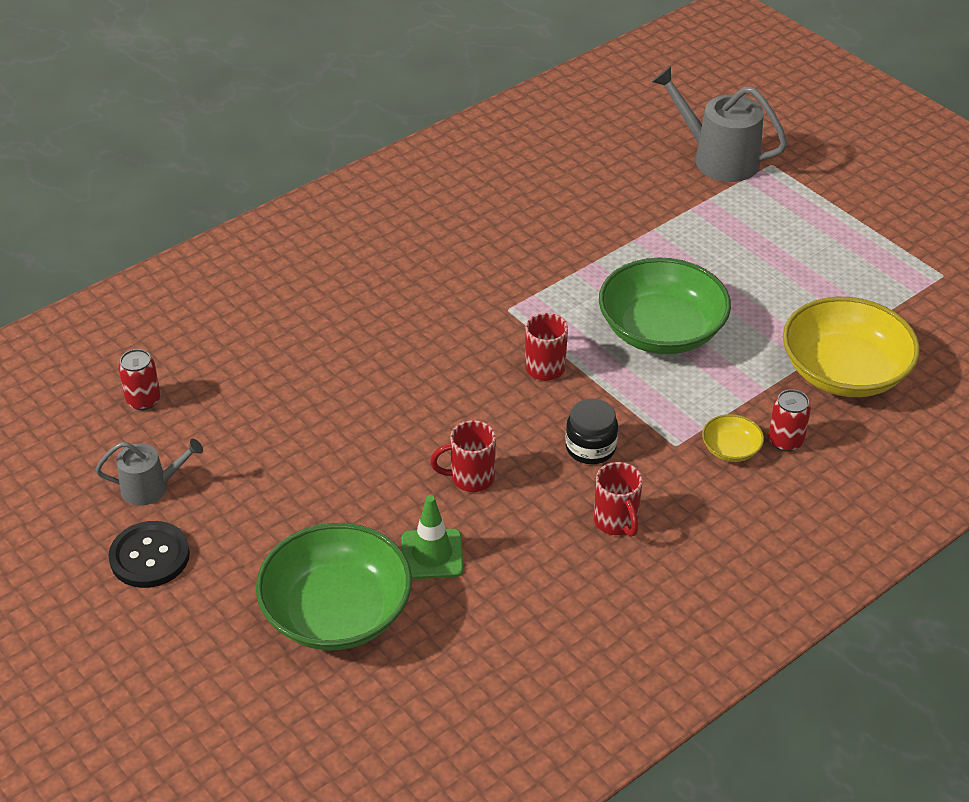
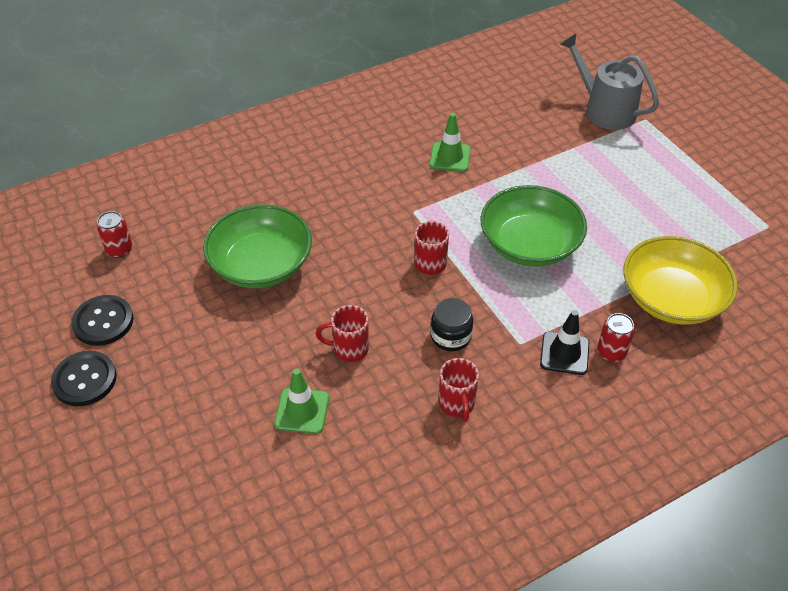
camera: 10 degrees right, 5 degrees up
grey watering can [95,439,203,506] -> black button [71,295,133,346]
green bowl [256,523,412,650] -> green bowl moved to [203,204,312,288]
yellow bowl [702,414,764,462] -> black traffic cone [540,310,589,375]
none -> green traffic cone [430,113,471,172]

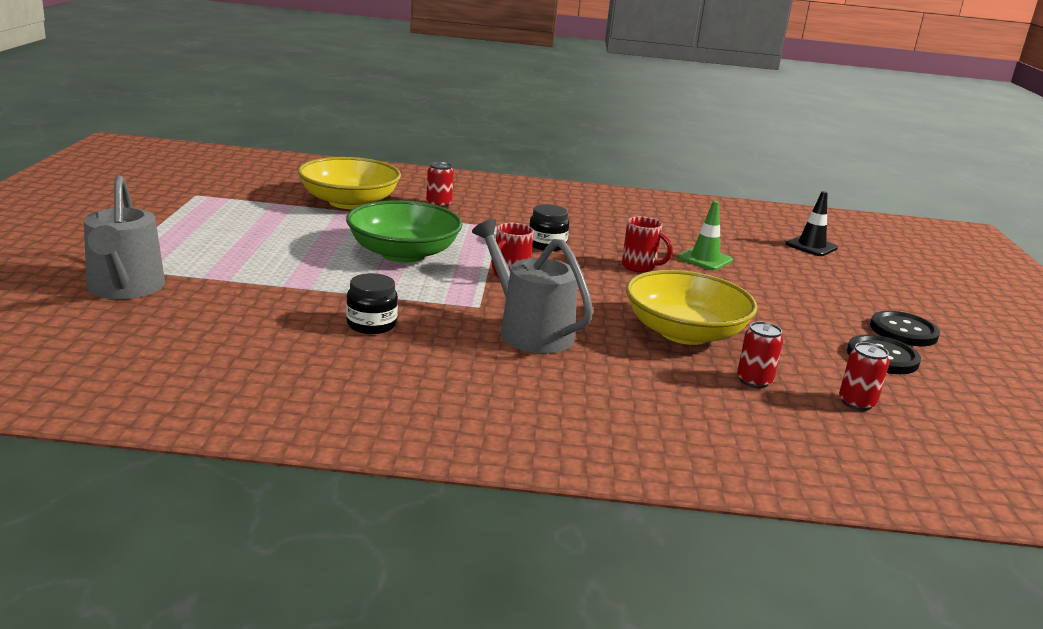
camera: 150 degrees left, 25 degrees down
green bowl [203,204,312,288] -> yellow bowl [626,270,758,345]
green traffic cone [430,113,471,172] -> black jar [346,273,398,334]
red mug [439,358,479,422] -> none
black traffic cone [540,310,589,375] -> black traffic cone moved to [786,191,838,256]
none -> grey watering can [472,219,593,354]
none -> red can [737,321,783,388]

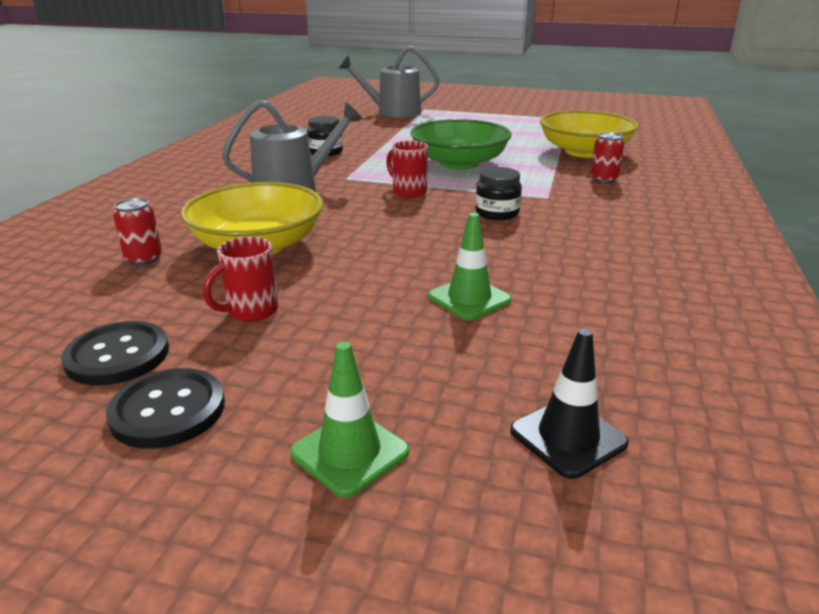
camera: 105 degrees right, 5 degrees up
red mug [622,216,673,273] -> red mug moved to [203,237,278,322]
red can [839,342,890,411] -> none
none -> green traffic cone [290,341,409,498]

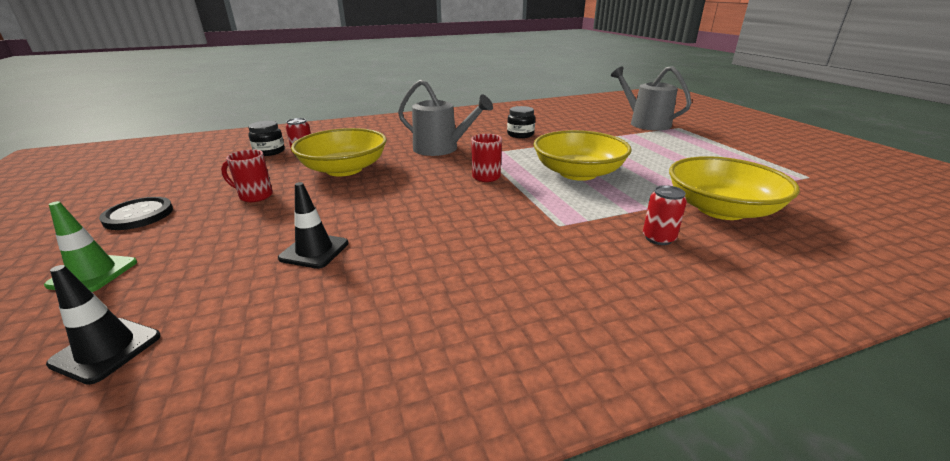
camera: 55 degrees right, 0 degrees up
black button [61,321,169,385] -> none
green bowl [410,119,512,170] -> yellow bowl [533,130,632,181]
green traffic cone [428,213,512,320] -> black traffic cone [278,182,349,269]
black jar [475,167,522,220] -> black jar moved to [248,121,285,156]

